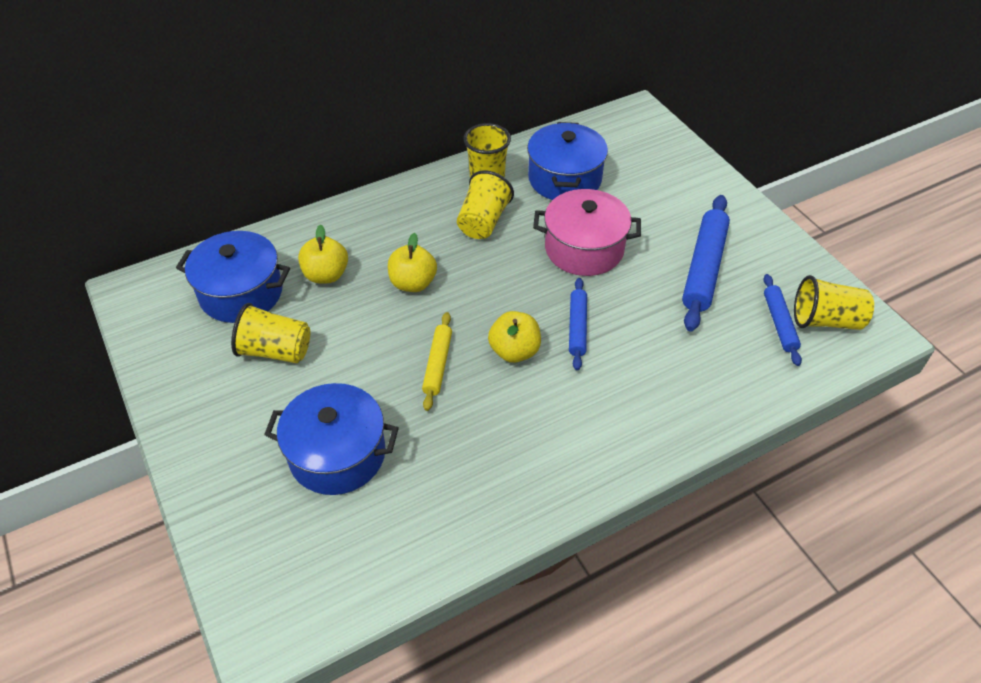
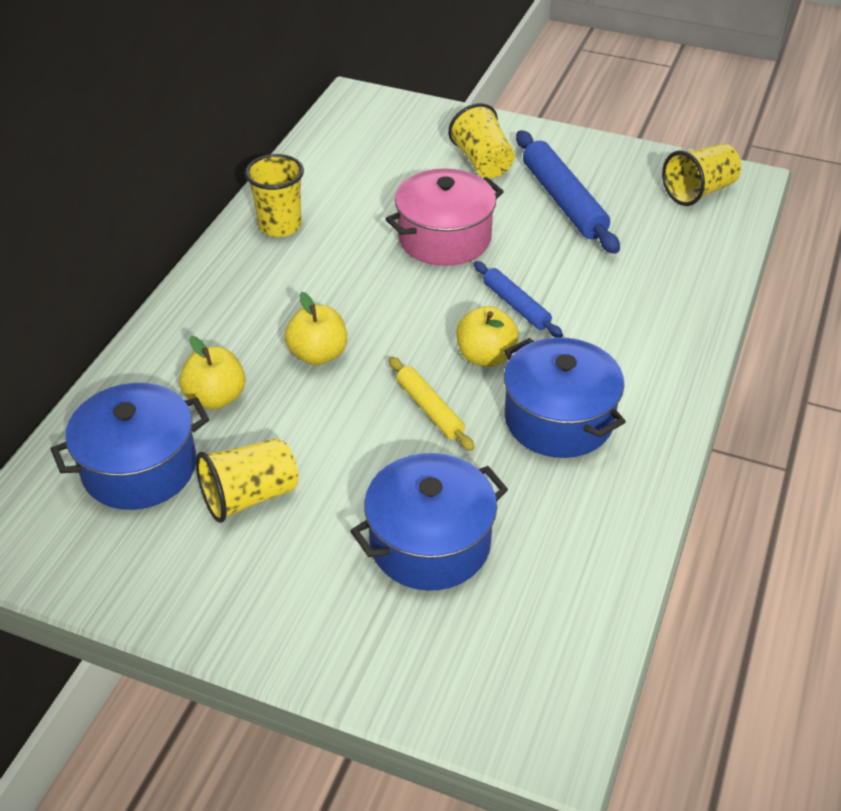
camera: 40 degrees left, 5 degrees down
yellow cup [457,170,514,239] -> yellow cup moved to [448,103,515,178]
blue pot [527,122,608,200] -> blue pot moved to [504,337,626,458]
blue rolling pin [763,274,802,366] -> none

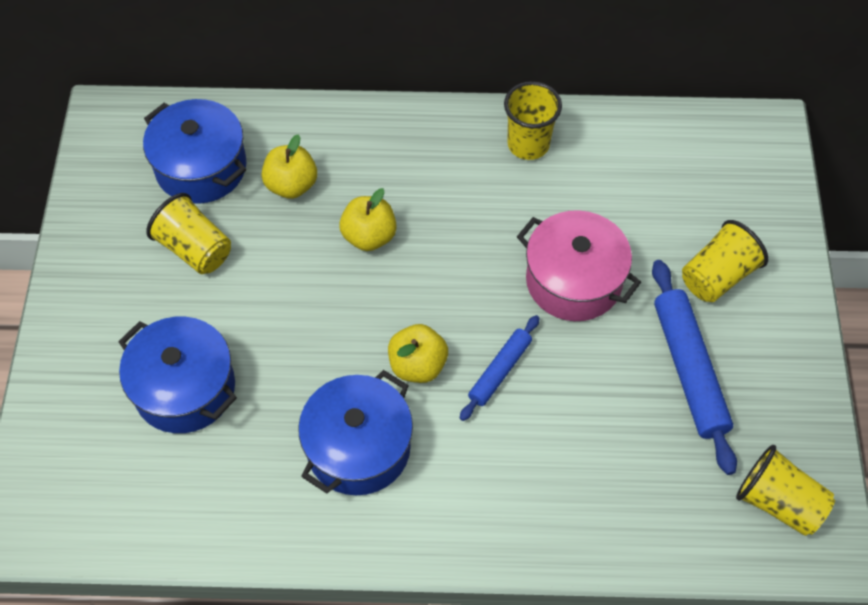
camera: 70 degrees right, 15 degrees up
yellow rolling pin [389,356,475,451] -> none
blue rolling pin [516,130,620,254] -> blue rolling pin turned 60 degrees counterclockwise [652,260,737,475]

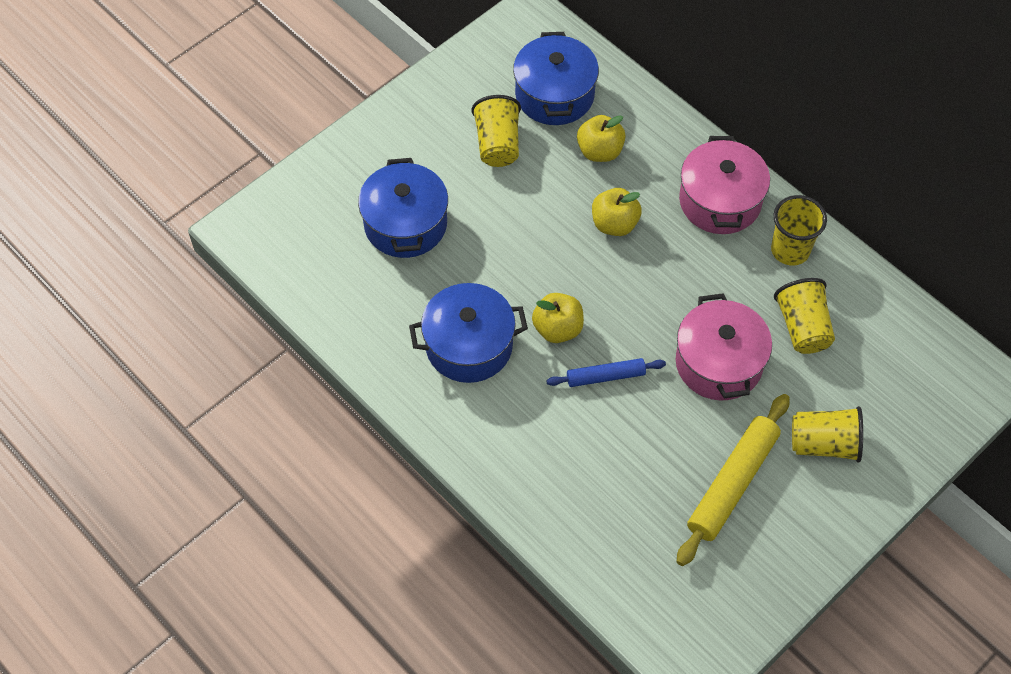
camera: 45 degrees right, 0 degrees up
blue rolling pin [652,260,737,475] -> yellow rolling pin [677,394,790,566]
yellow cup [736,445,835,536] -> yellow cup moved to [774,278,835,354]
none -> pink pot [679,136,770,234]

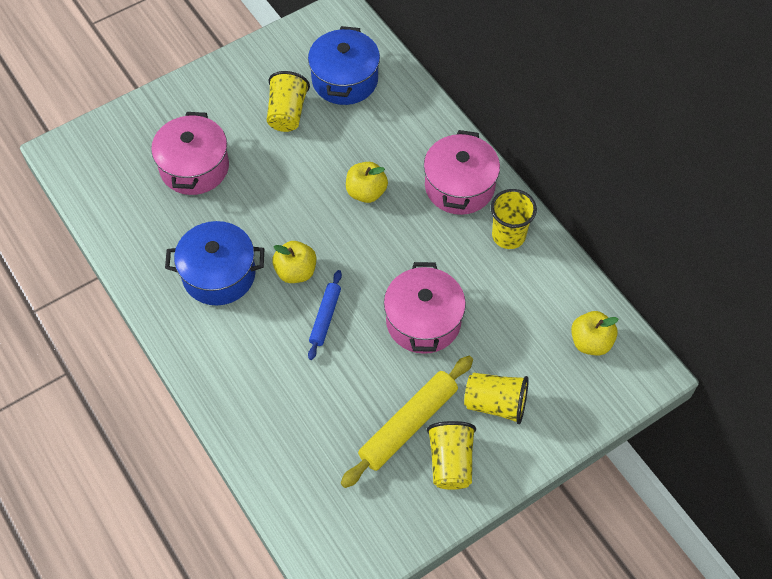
camera: 10 degrees right, 0 degrees up
blue pot [358,158,448,258] -> pink pot [151,112,229,195]
blue rolling pin [546,358,666,387] -> blue rolling pin turned 75 degrees counterclockwise [308,270,342,360]
yellow apple [577,115,626,162] -> yellow apple moved to [571,311,618,355]
yellow cup [774,278,835,354] -> yellow cup moved to [427,421,476,490]

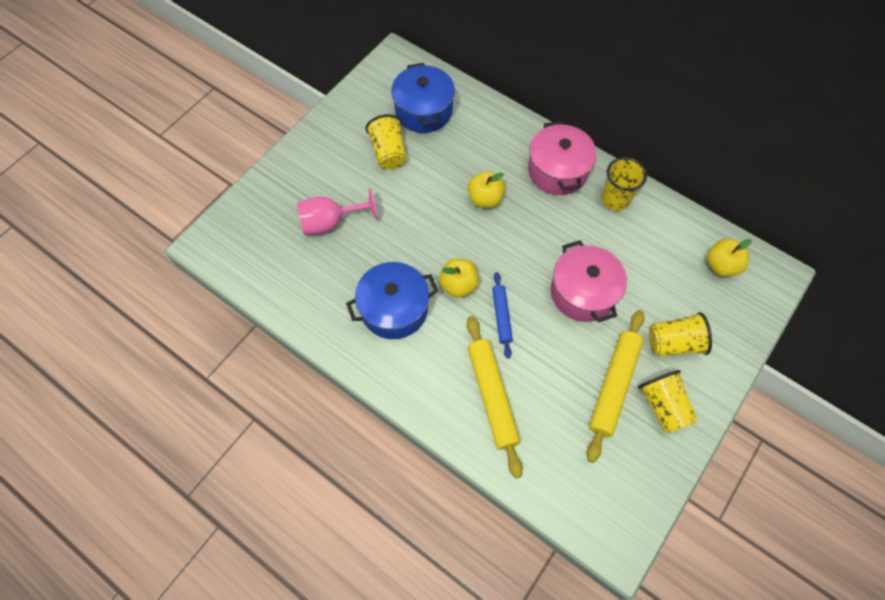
camera: 20 degrees left, 5 degrees up
pink pot [151,112,229,195] -> pink goblet [297,188,378,235]
none -> yellow rolling pin [467,316,523,478]

